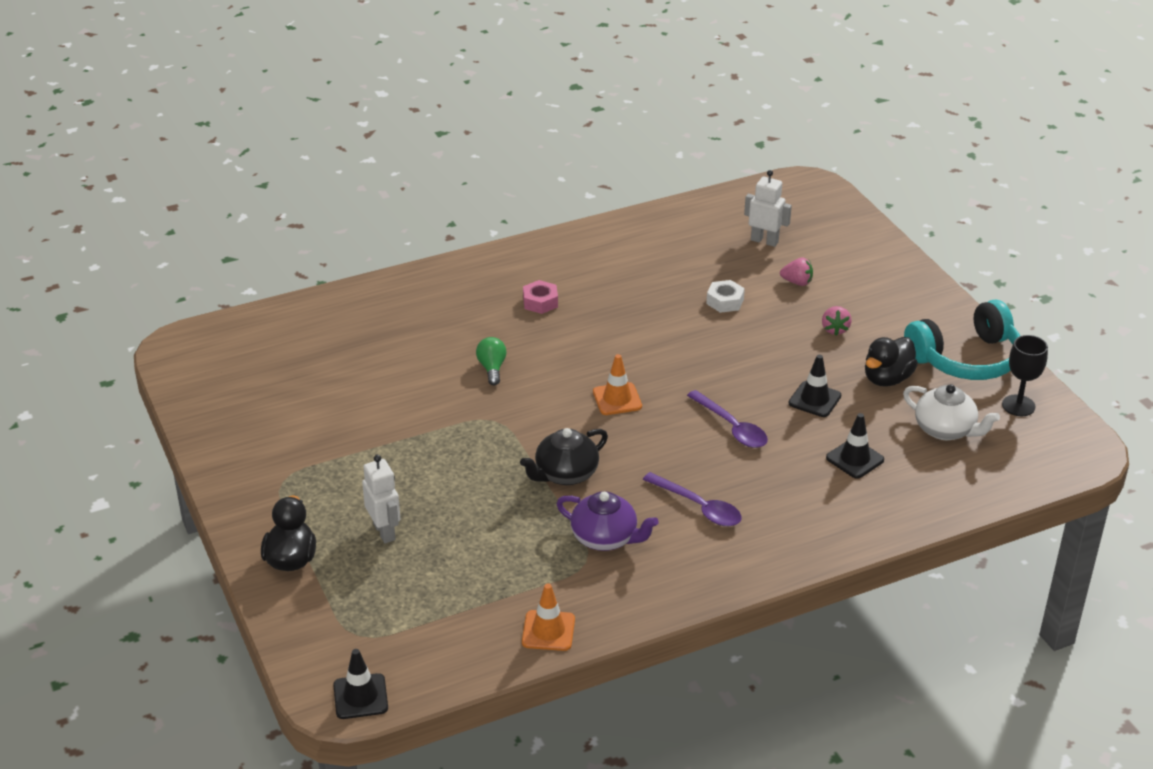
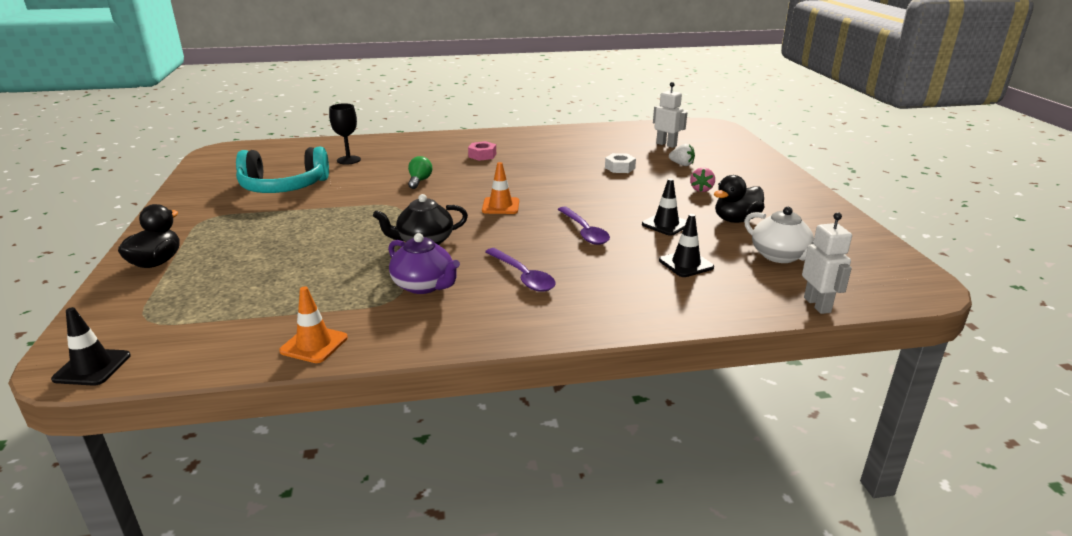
camera: 15 degrees right, 10 degrees down
white robot [362,455,400,543] -> white robot moved to [802,212,852,314]
pink strawberry [780,257,813,286] -> white strawberry [669,143,695,166]
turquoise headphones [904,300,1020,380] -> turquoise headphones moved to [236,147,329,193]
black goblet [1002,335,1048,416] -> black goblet moved to [329,103,361,165]

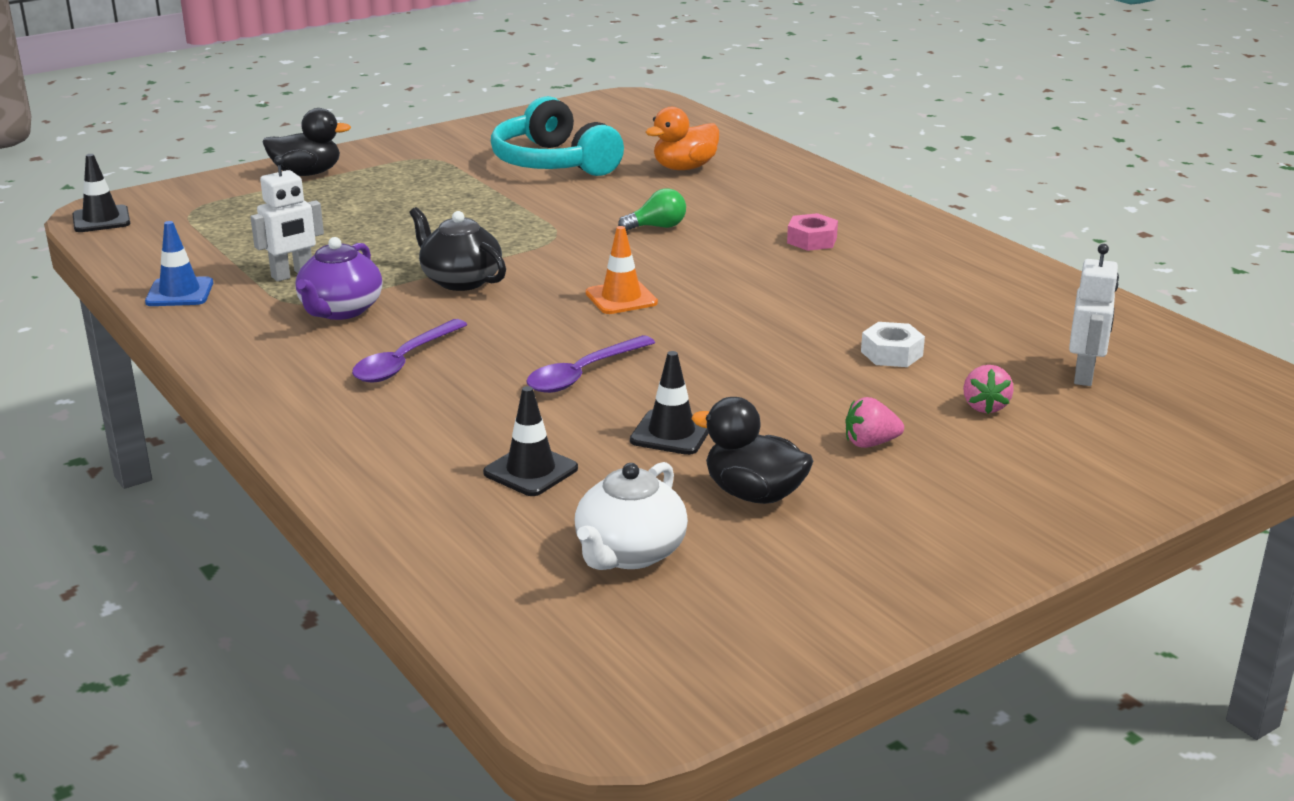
camera: 65 degrees right, 0 degrees up
orange traffic cone [279,286,348,363] -> blue traffic cone [145,221,213,306]
black goblet [329,103,361,165] -> orange duck [646,107,719,170]
white strawberry [669,143,695,166] -> pink strawberry [963,365,1014,414]
white robot [802,212,852,314] -> white robot moved to [250,156,324,282]

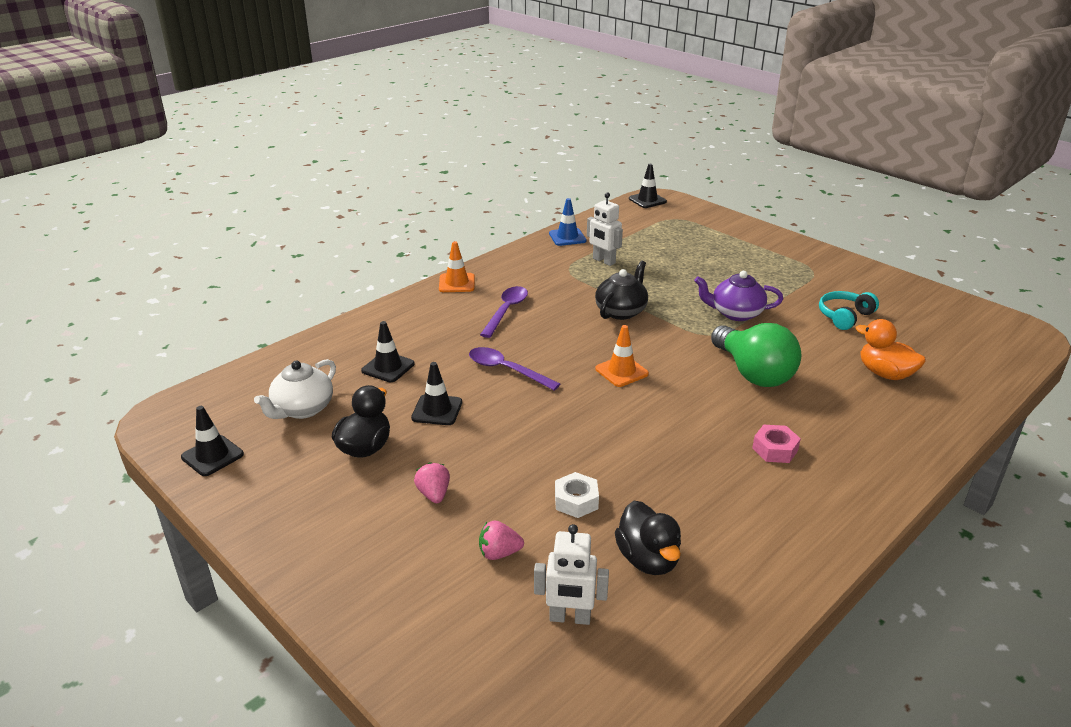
camera: 80 degrees right, 5 degrees up
black duck [263,108,351,176] -> black duck moved to [615,501,681,575]
purple teapot [295,237,383,320] -> purple teapot moved to [694,271,783,321]
purple spoon [352,319,468,382] -> purple spoon turned 90 degrees clockwise [480,286,528,338]
turquoise headphones [491,96,624,176] -> turquoise headphones [819,291,879,330], size x0.57
white teapot [575,462,688,570] -> white teapot turned 75 degrees counterclockwise [254,359,336,419]
green light bulb [618,188,686,231] -> green light bulb [711,323,801,387], size x2.08
none -> black traffic cone [181,406,244,476]
none -> orange traffic cone [439,241,475,292]

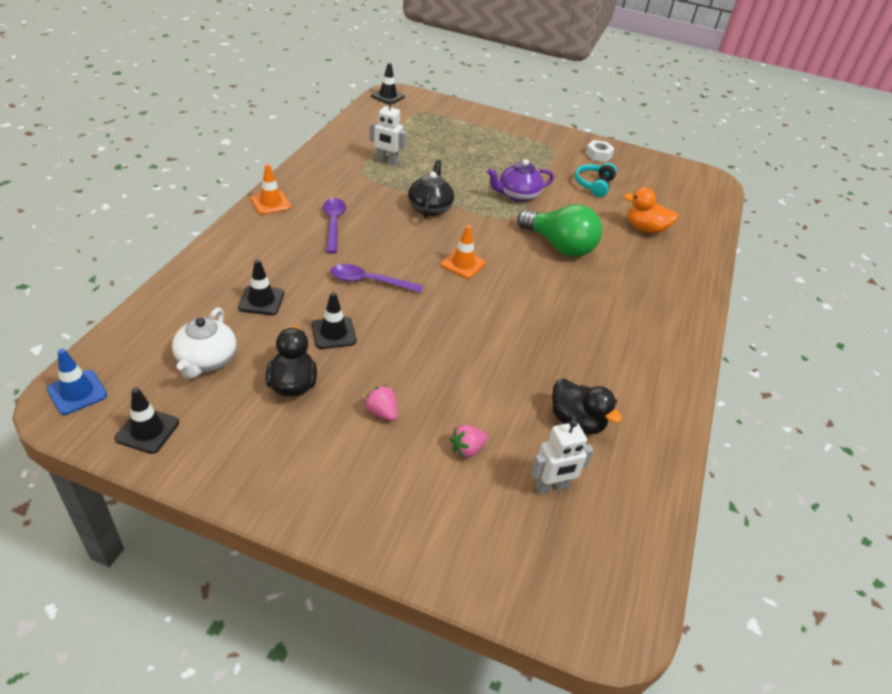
camera: 30 degrees left, 10 degrees up
blue traffic cone [549,198,587,246] -> blue traffic cone moved to [47,349,107,415]
white nut [555,472,599,518] -> white nut moved to [585,140,614,162]
pink nut [752,425,801,463] -> none

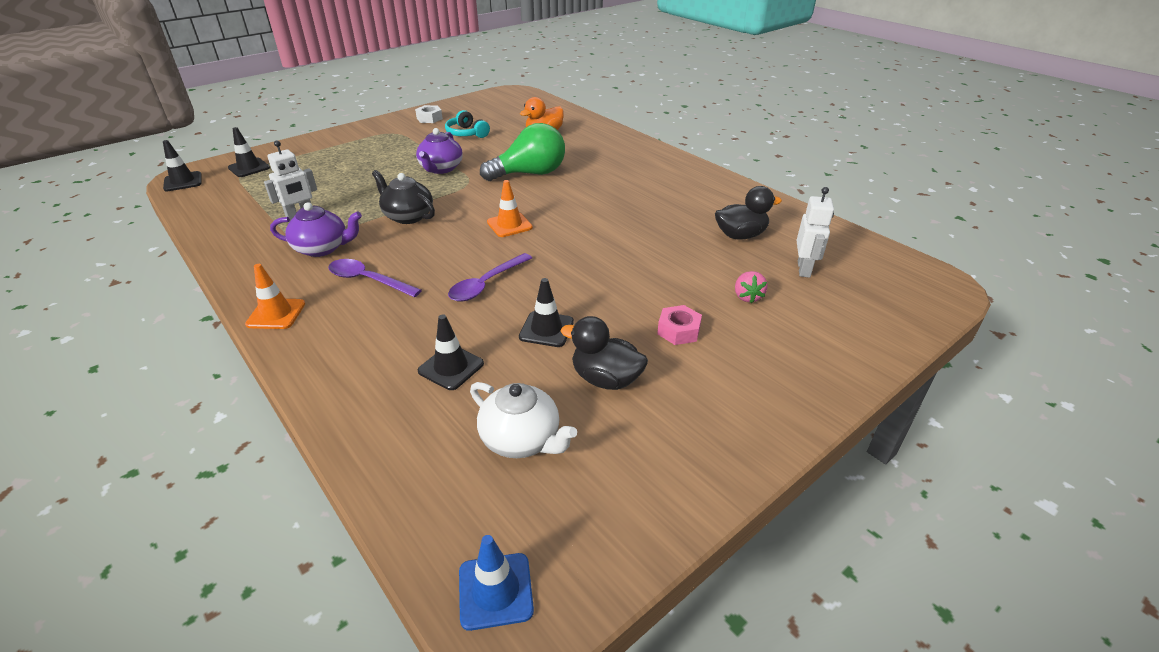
camera: 55 degrees left, 5 degrees down
black traffic cone [115,387,179,454] -> black traffic cone moved to [228,127,270,177]
pink strawberry [364,385,398,421] -> pink nut [657,305,702,345]
none -> purple teapot [270,202,362,257]

